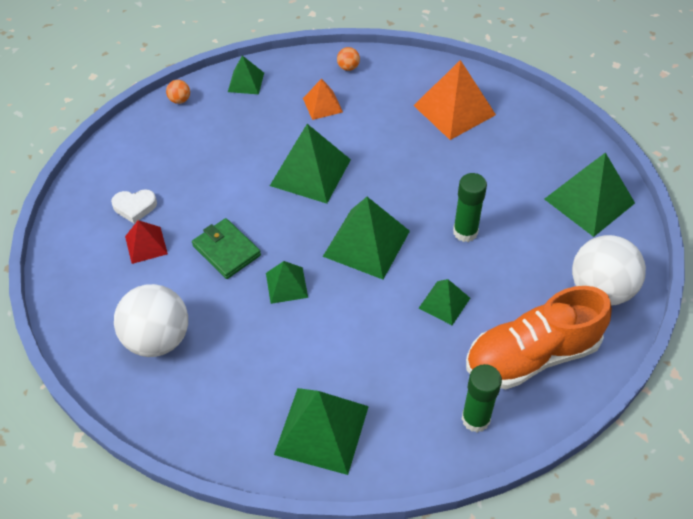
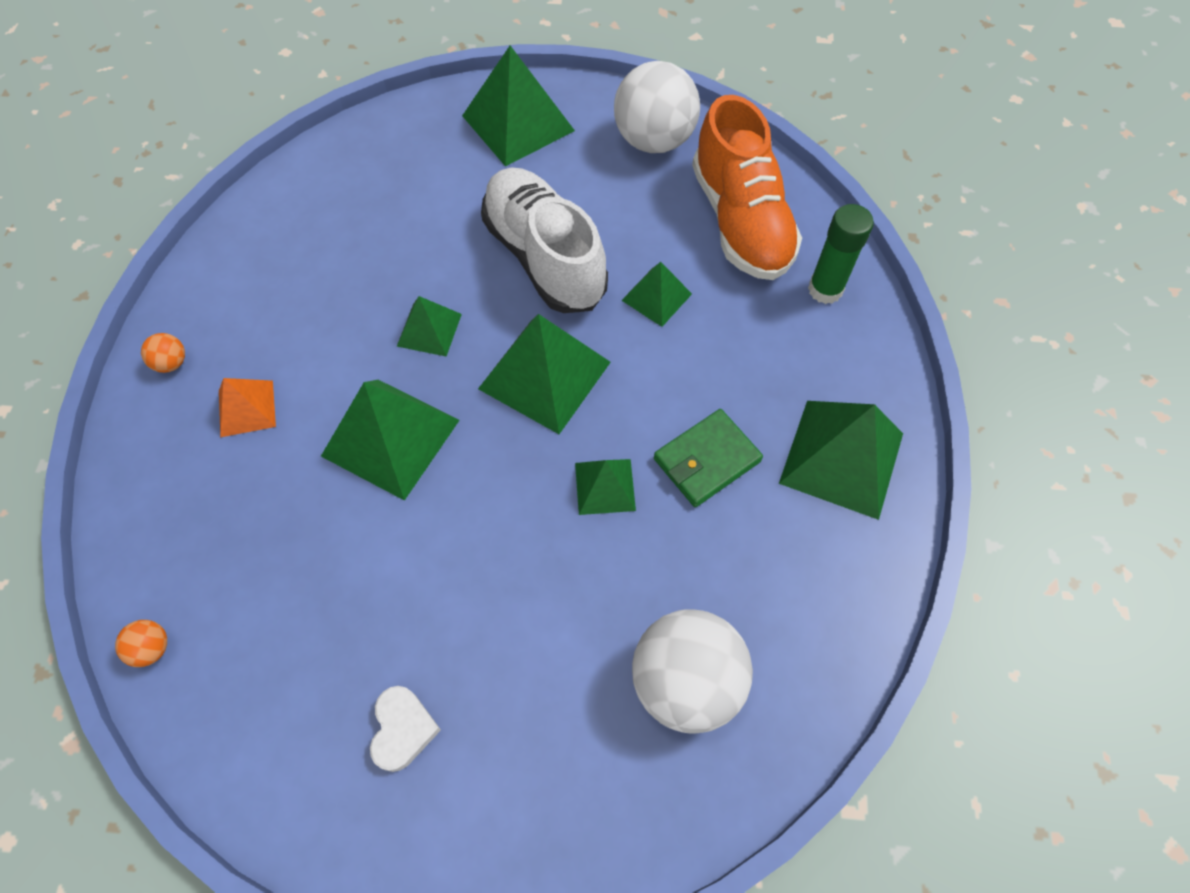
camera: 85 degrees left, 10 degrees up
red pyramid [125,220,168,264] -> none
green wallet [192,218,261,279] -> green wallet moved to [654,409,763,507]
green pyramid [228,55,264,94] -> green pyramid moved to [397,296,462,356]
orange pyramid [413,60,496,140] -> none
green glue stick [453,173,487,242] -> white shoe [481,167,608,313]

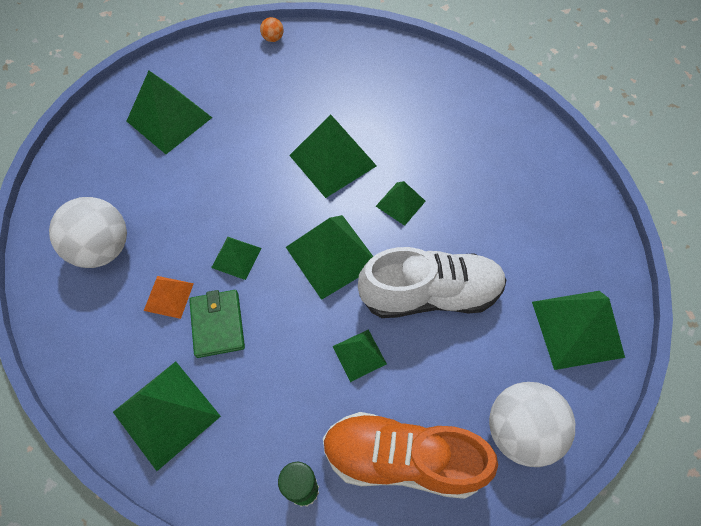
camera: 115 degrees right, 0 degrees up
orange ball [141,333,185,373] -> none
orange pyramid [219,378,276,437] -> orange pyramid moved to [144,276,194,319]
white heart [370,686,441,772] -> green pyramid [126,71,212,154]

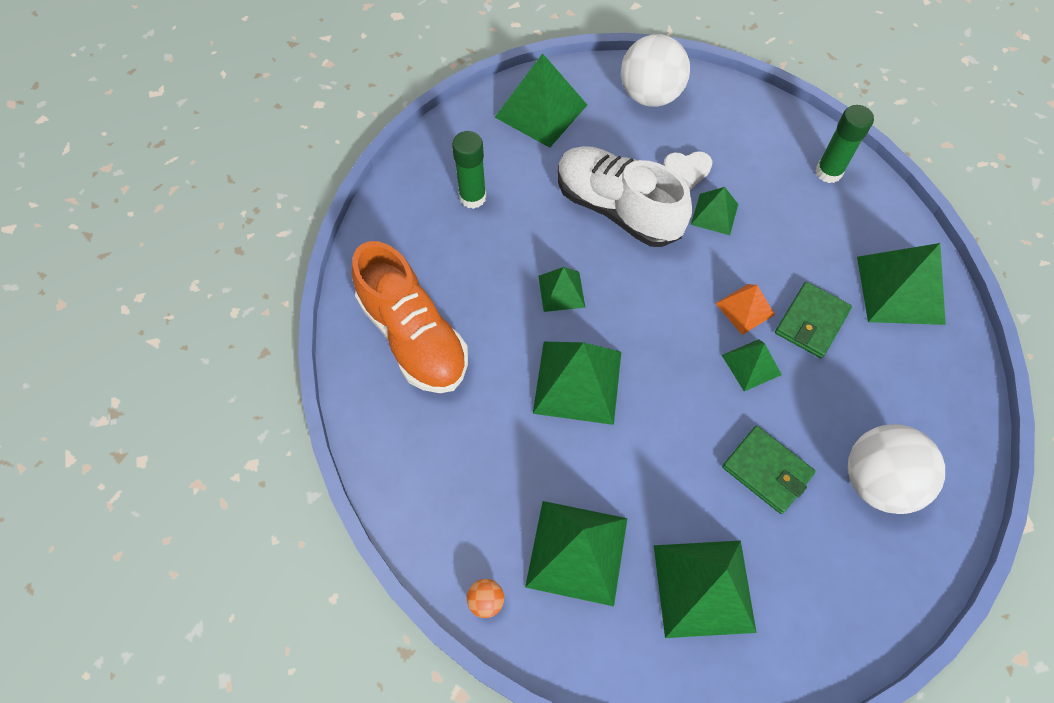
camera: 135 degrees left, 0 degrees up
orange pyramid [144,276,194,319] -> orange pyramid moved to [715,284,775,335]
green pyramid [286,215,373,300] -> green pyramid moved to [525,501,627,606]
orange shoe [323,412,498,499] -> orange shoe moved to [352,241,468,393]
none -> green glue stick [452,131,486,209]
none -> white heart [663,151,712,190]
none -> green wallet [722,426,816,514]

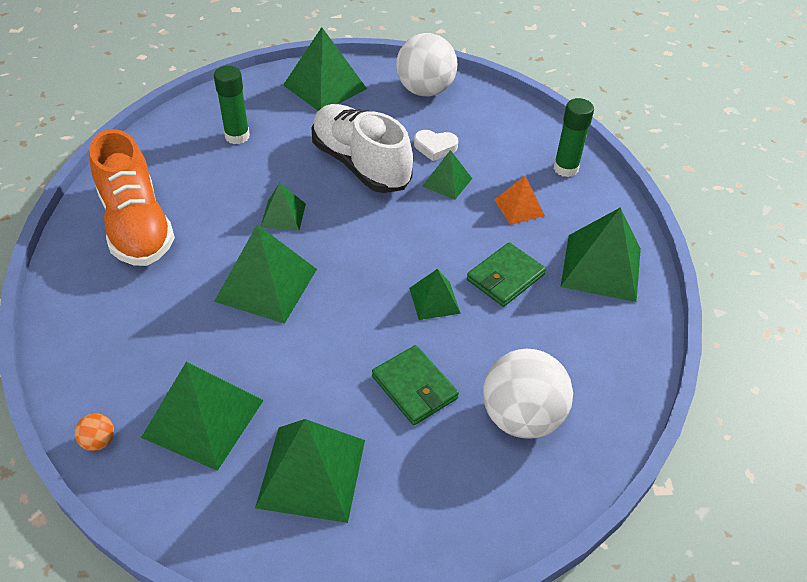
camera: 10 degrees right, 15 degrees down
orange pyramid [715,284,775,335] -> orange pyramid moved to [494,176,545,225]

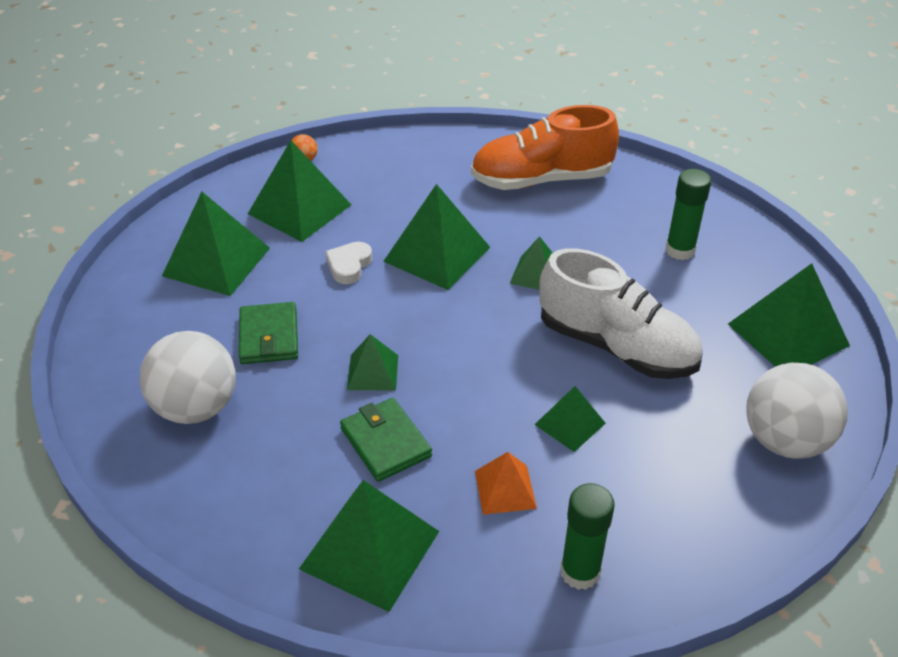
camera: 105 degrees right, 5 degrees down
white shoe [312,104,413,193] -> white shoe turned 60 degrees clockwise [539,248,703,379]
green wallet [372,345,459,425] -> green wallet turned 75 degrees counterclockwise [239,302,298,364]
white heart [414,130,458,161] -> white heart moved to [325,242,372,284]

